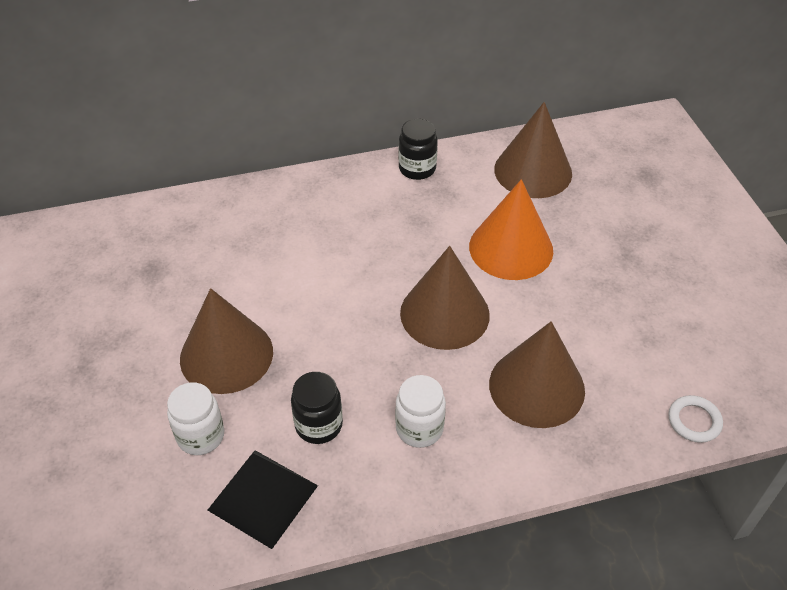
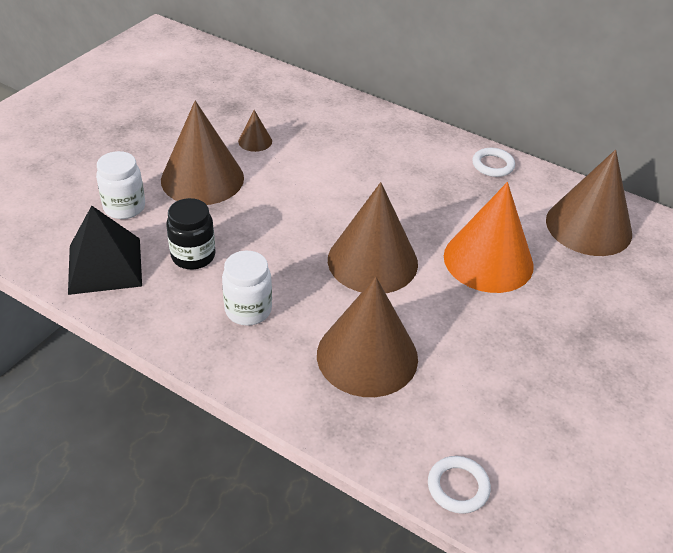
camera: 45 degrees right, 5 degrees down
black jar [399,119,438,180] -> white ring [472,148,515,177]
none -> brown cone [238,110,272,152]

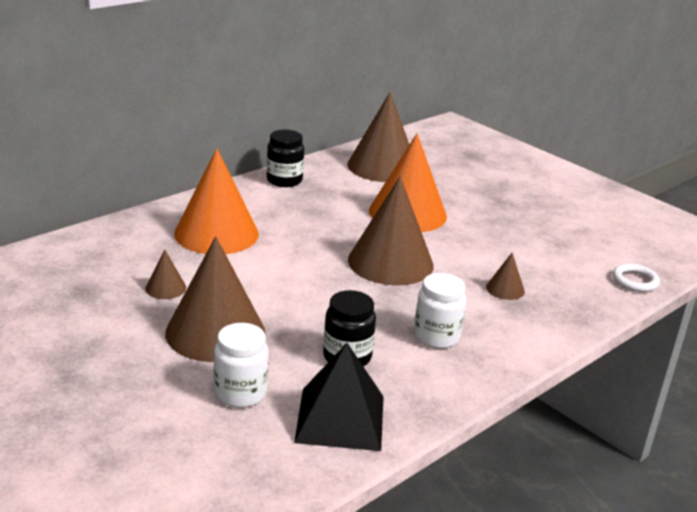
camera: 75 degrees left, 15 degrees down
brown cone [317,277,418,397] -> brown cone [486,253,525,300], size x0.43
white ring [472,148,515,177] -> black jar [267,130,304,187]
none -> orange cone [174,148,259,254]

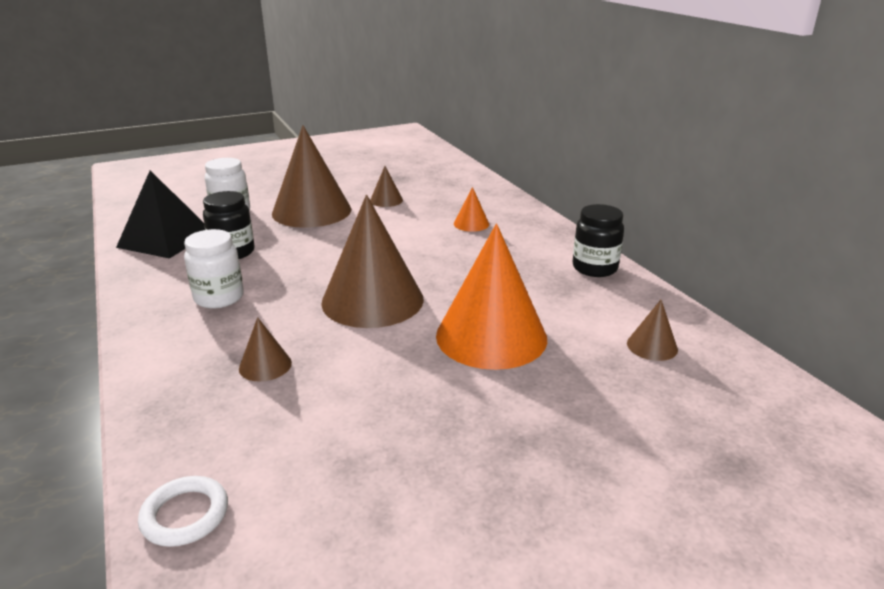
camera: 110 degrees right, 0 degrees up
orange cone [174,148,259,254] -> orange cone [454,187,489,232], size x0.43
brown cone [347,92,410,182] -> brown cone [627,300,678,361], size x0.43

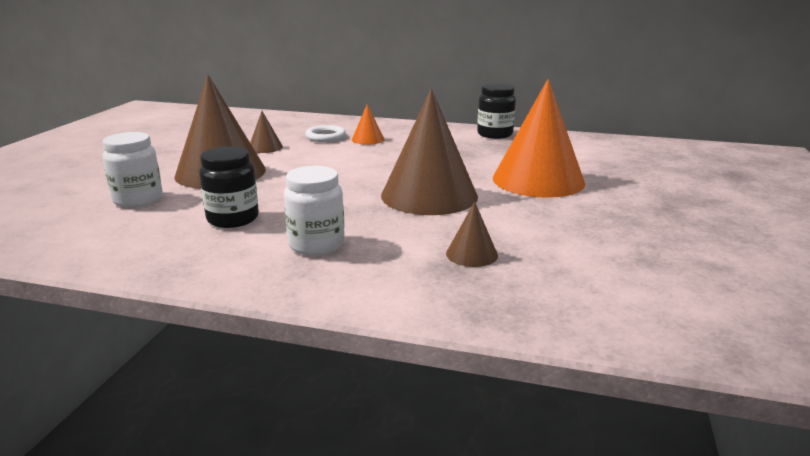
camera: 50 degrees left, 5 degrees down
black pyramid [116,171,205,259] -> none
white ring [138,476,228,547] -> white ring moved to [305,125,346,142]
brown cone [627,300,678,361] -> none

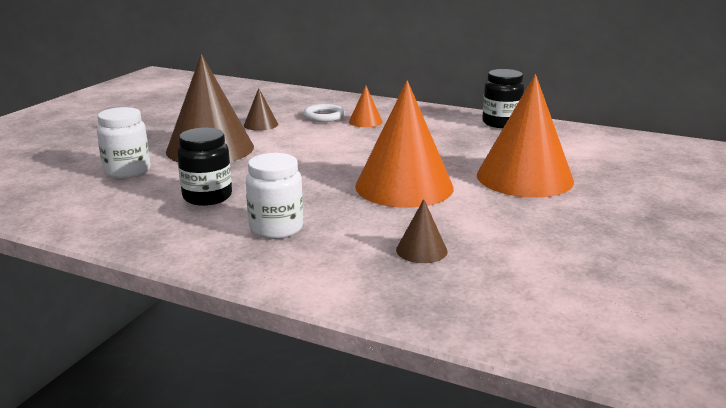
camera: 10 degrees right, 0 degrees up
brown cone [381,88,478,215] -> orange cone [355,80,454,208]

